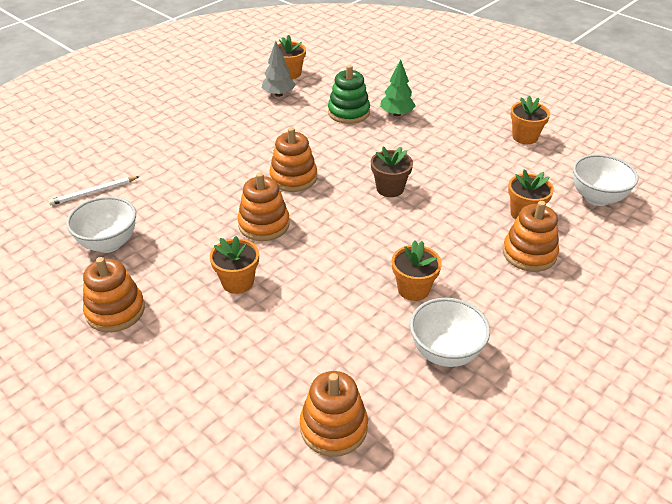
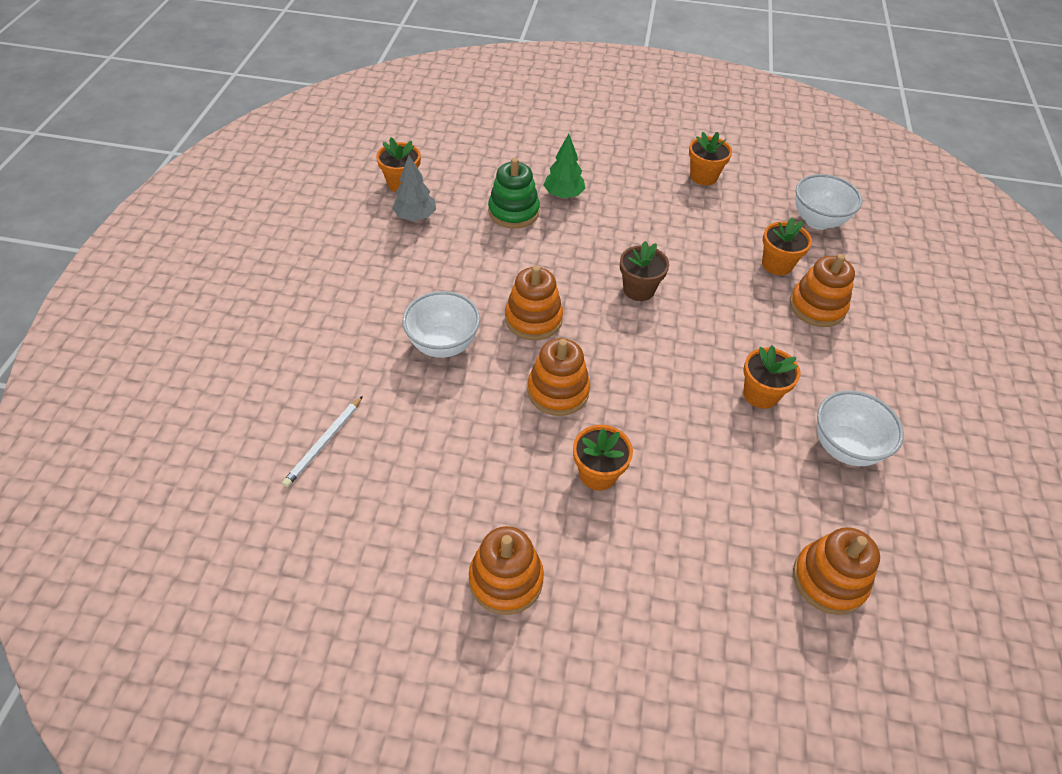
camera: 35 degrees left, 10 degrees up
white bowl [66,196,136,253] -> white bowl moved to [402,291,480,358]

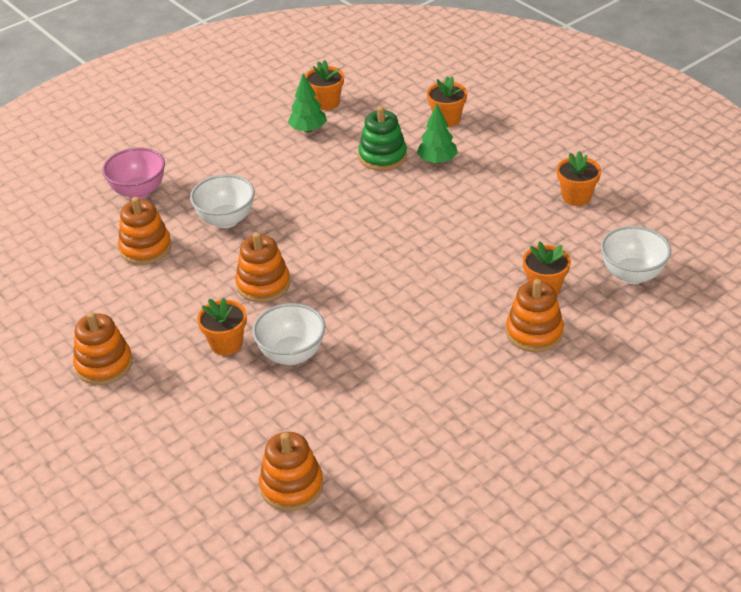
camera: 45 degrees right, 10 degrees down
white pencil [282,396,363,487] -> none
grey tree [392,155,436,221] -> green tree [288,74,327,133]
orange stacking toy [505,265,563,340] -> orange stacking toy moved to [118,197,172,265]
brown flower pot [620,241,669,301] -> none
orange flower pot [743,345,800,409] -> orange flower pot moved to [427,76,467,127]
white bowl [817,390,904,466] -> white bowl moved to [252,303,325,365]
none -> pink bowl [102,148,165,199]

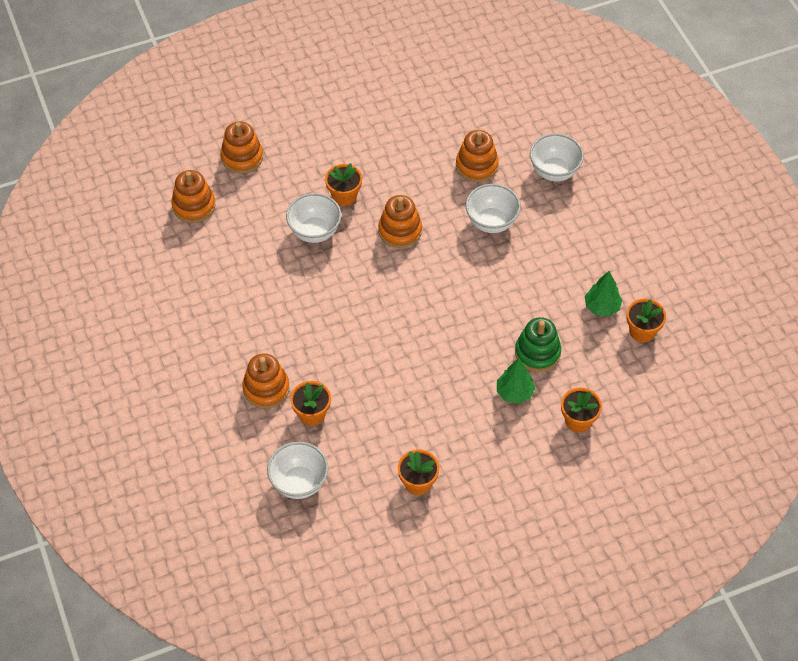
camera: 105 degrees right, 15 degrees up
orange stacking toy [73,312,133,385] -> orange stacking toy moved to [220,121,263,174]
pink bowl [102,148,165,199] -> white bowl [530,133,584,181]

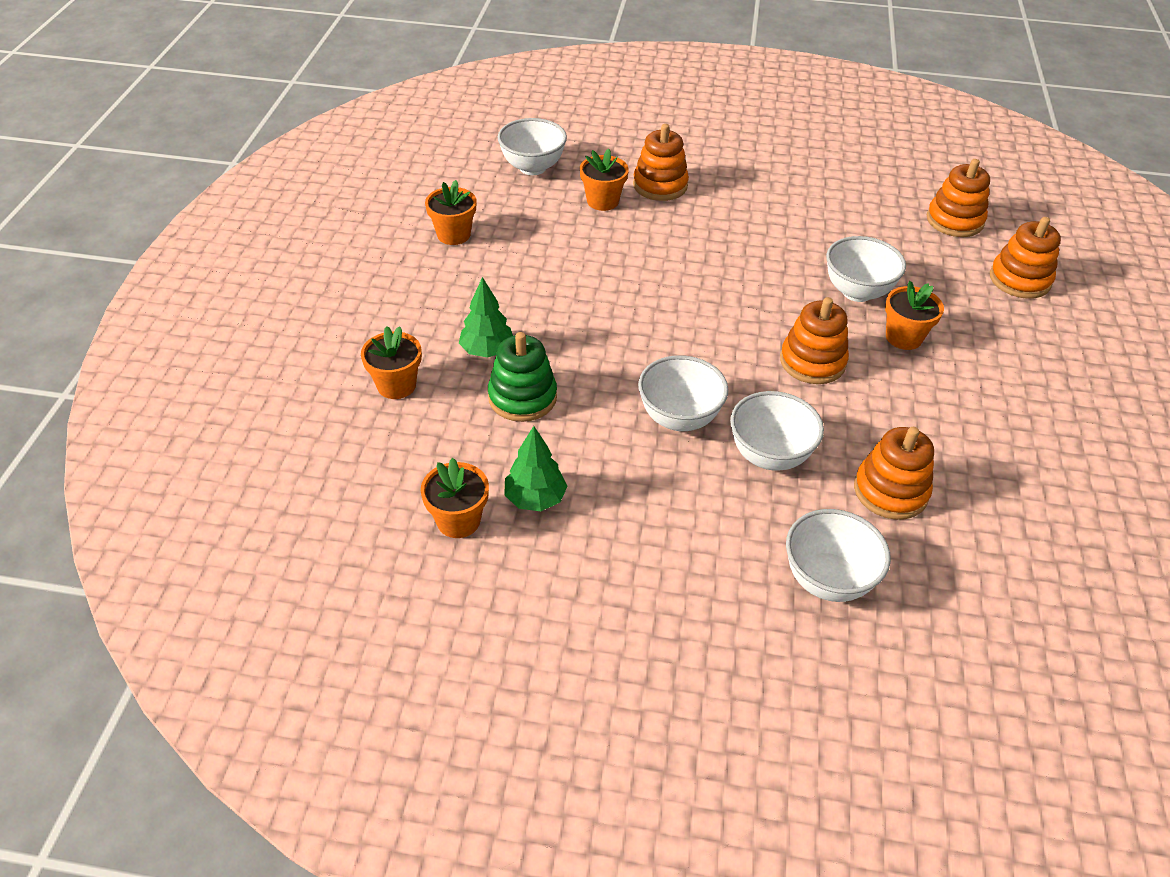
camera: 120 degrees right, 10 degrees down
none -> white bowl [638,355,729,431]

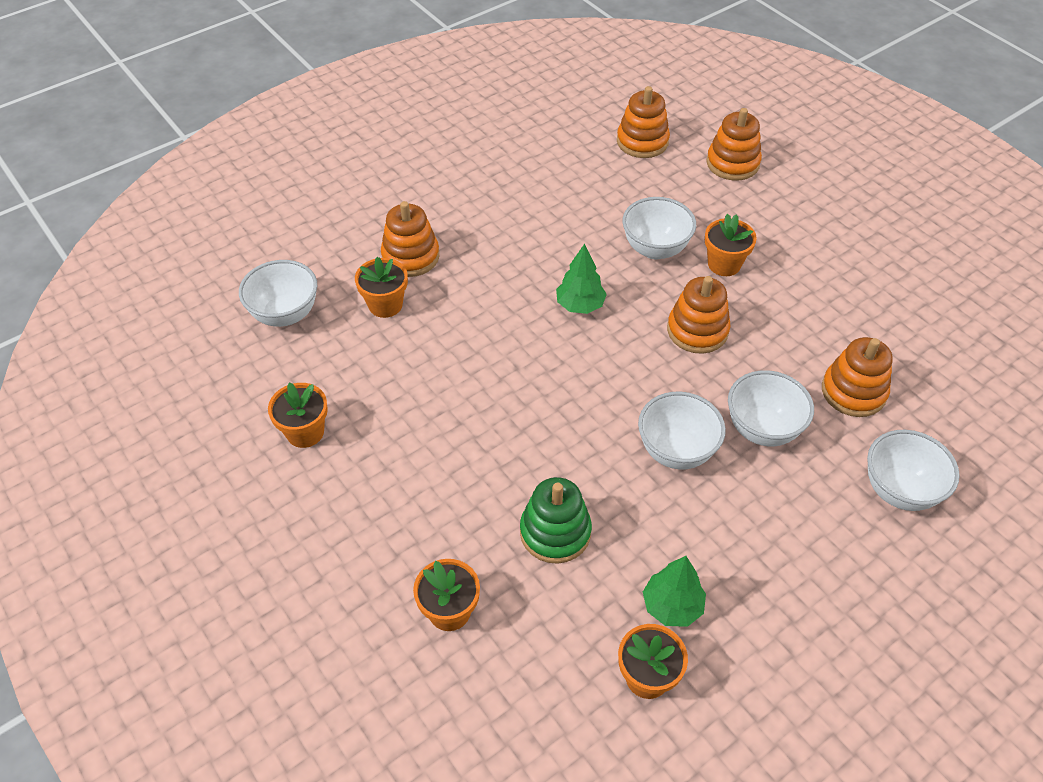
camera: 45 degrees left, 5 degrees up
green tree [459,277,513,358] -> green tree moved to [556,244,607,314]

